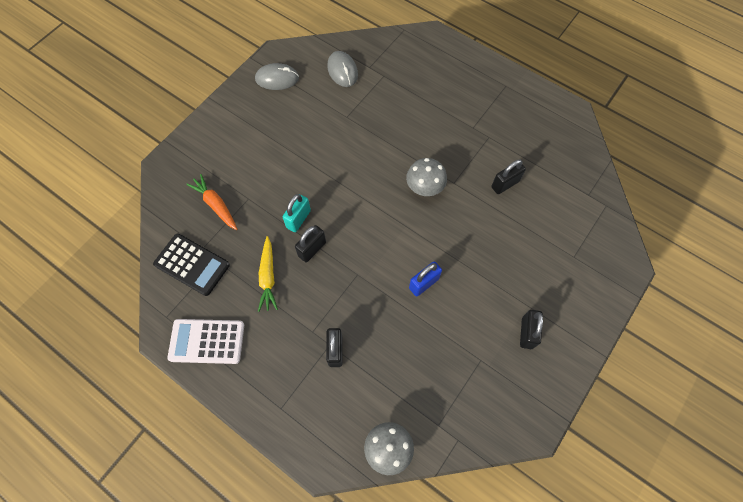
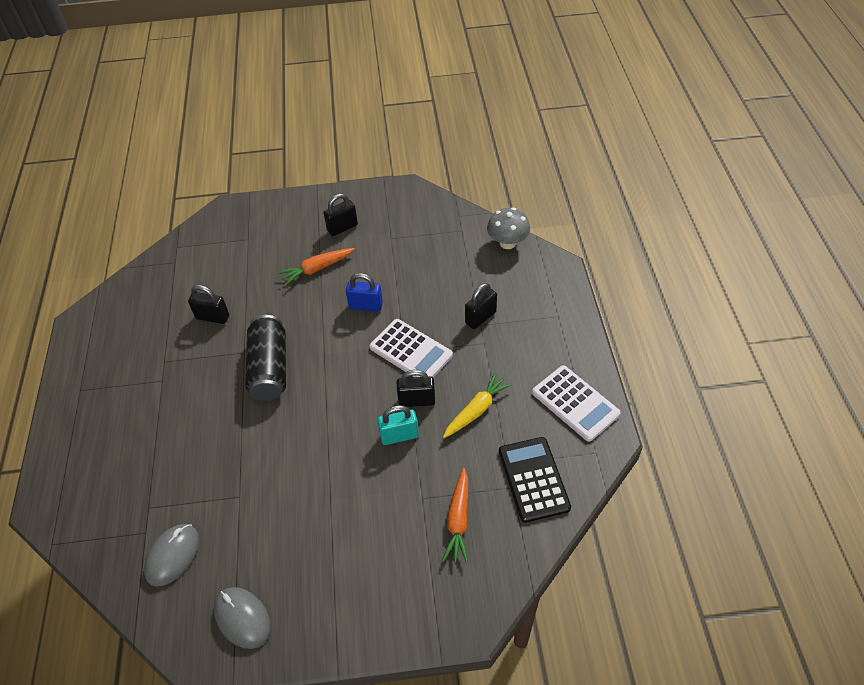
camera: 130 degrees left, 15 degrees down
grey mushroom [406,158,447,196] -> black can [245,315,286,401]
none -> orange carrot [278,248,355,286]
none -> white calculator [370,319,453,378]

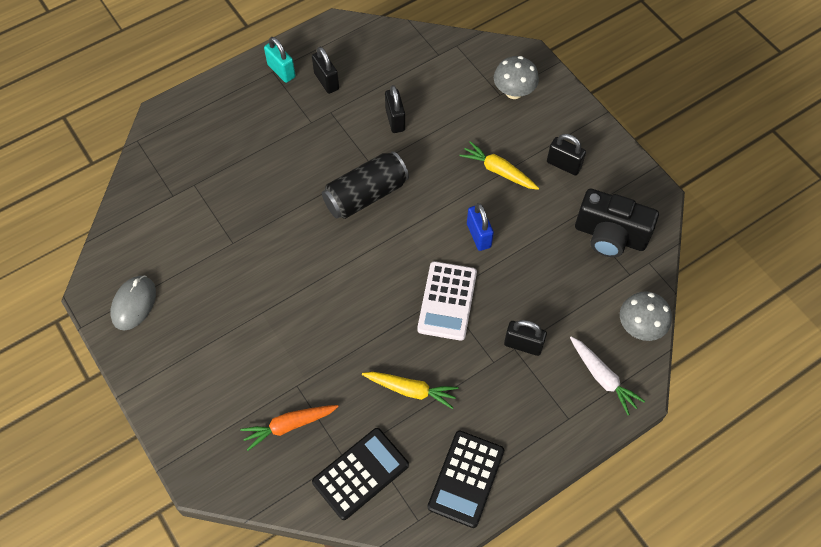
camera: 60 degrees right, 10 degrees up
grey mouse [144,524,199,587] -> none
orange carrot [278,248,355,286] -> yellow carrot [459,141,539,190]
turquoise padlock [377,405,419,445] -> turquoise padlock moved to [264,37,296,83]
black padlock [397,370,435,407] -> black padlock moved to [312,47,339,94]
white calculator [532,365,621,442] -> black calculator [428,430,504,528]
none -> grey mushroom [494,56,539,99]
none -> white carrot [570,336,645,415]
none -> black camera [575,189,659,257]

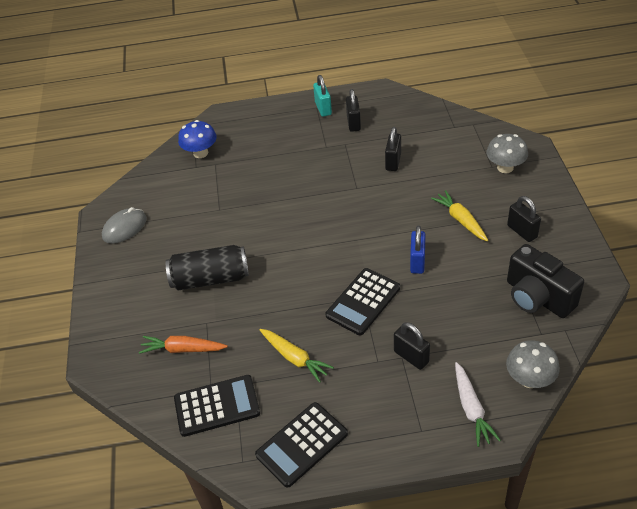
camera: 30 degrees right, 15 degrees down
black can [322,151,409,219] -> black can moved to [166,245,249,291]
white calculator [417,261,477,341] -> black calculator [325,268,400,335]
none -> blue mushroom [178,120,217,158]

